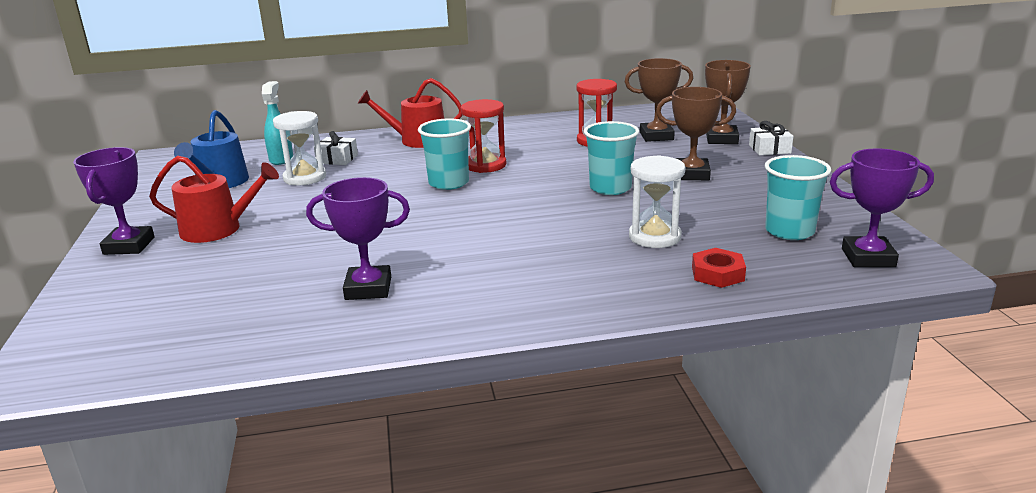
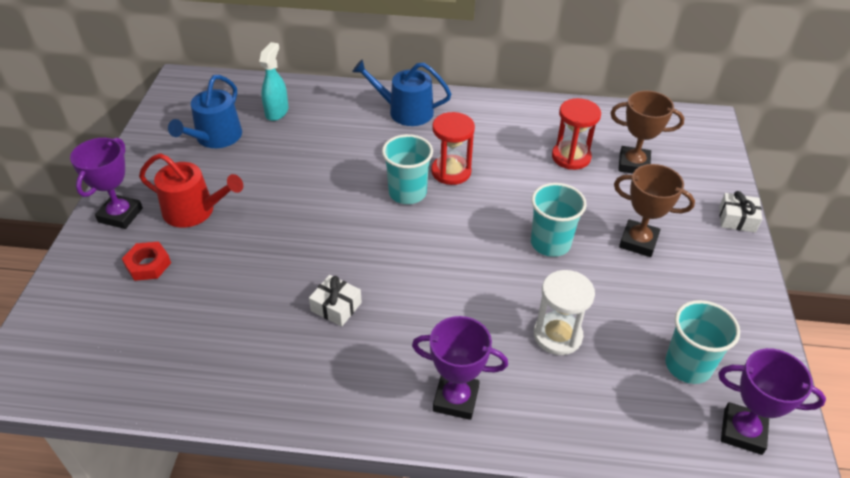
camera: 15 degrees right, 20 degrees up
white hourglass [273,111,326,185] -> none
purple trophy [306,177,410,300] -> purple trophy moved to [412,316,508,420]
white gift [314,131,358,165] -> white gift moved to [309,275,362,326]
red watering can [358,78,463,148] -> blue watering can [352,59,451,126]
red nut [692,248,746,288] -> red nut moved to [122,242,171,281]
brown trophy [705,60,751,144] -> none

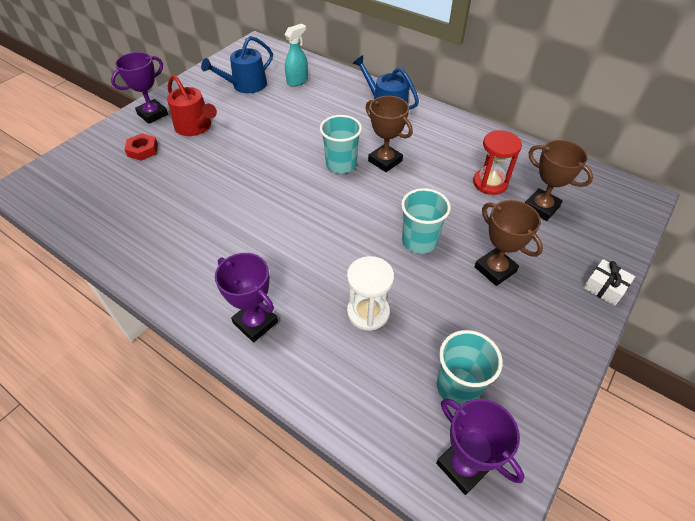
camera: 30 degrees right, 5 degrees up
white gift [309,275,362,326] -> none
red hourglass [431,112,475,185] -> brown trophy [366,96,413,172]

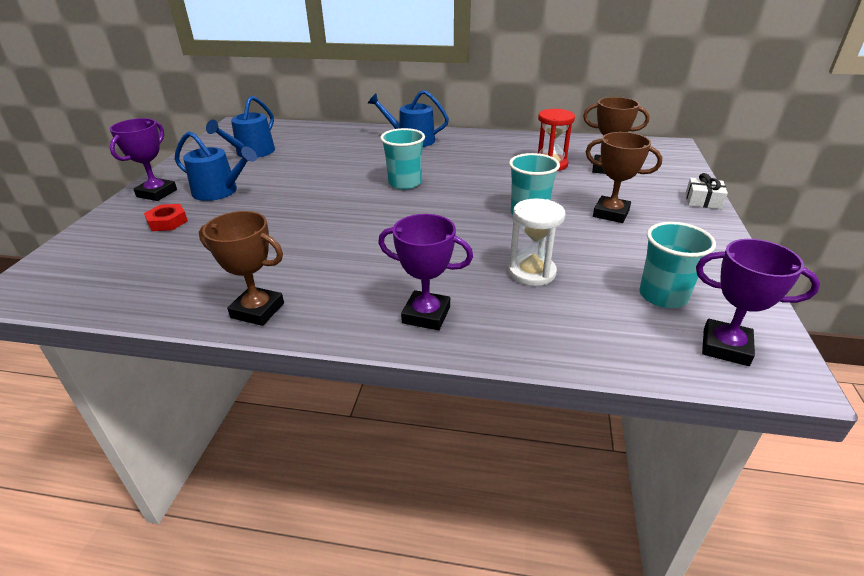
camera: 25 degrees left, 15 degrees down
red watering can [167,75,217,136] -> blue watering can [175,131,257,201]
turquoise spray bottle [285,24,308,87] -> none
brown trophy [366,96,413,172] -> brown trophy moved to [199,211,284,326]

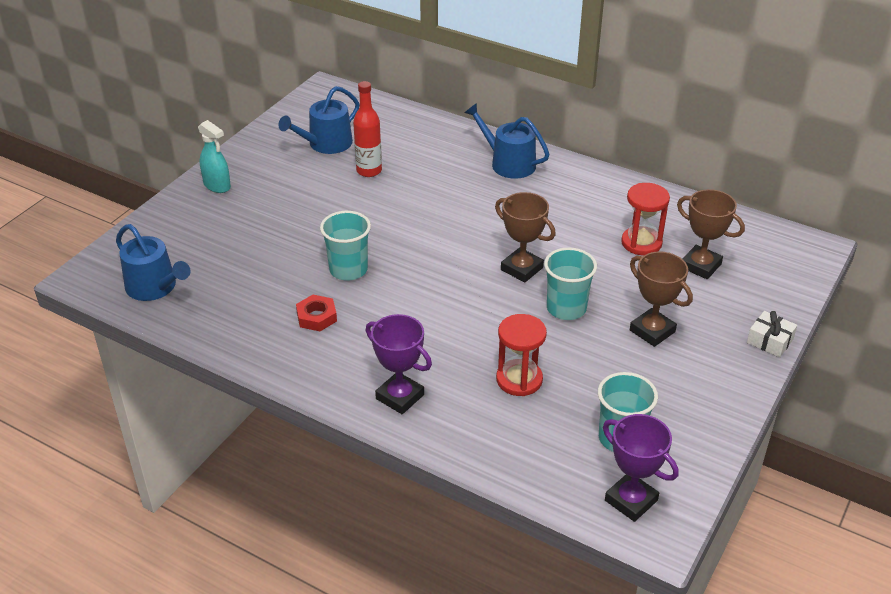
camera: 20 degrees right, 5 degrees up
purple trophy [110,118,177,201] -> turquoise spray bottle [198,120,231,193]
red nut [144,204,188,231] -> red nut moved to [296,295,337,331]
blue watering can [175,131,257,201] -> blue watering can moved to [116,224,190,301]
brown trophy [199,211,284,326] -> brown trophy moved to [495,192,556,282]
turquoise cup [380,128,425,189] -> turquoise cup moved to [320,211,371,280]
white hourglass [508,198,565,286] -> red hourglass [496,314,547,396]
none -> red bottle [353,81,382,177]

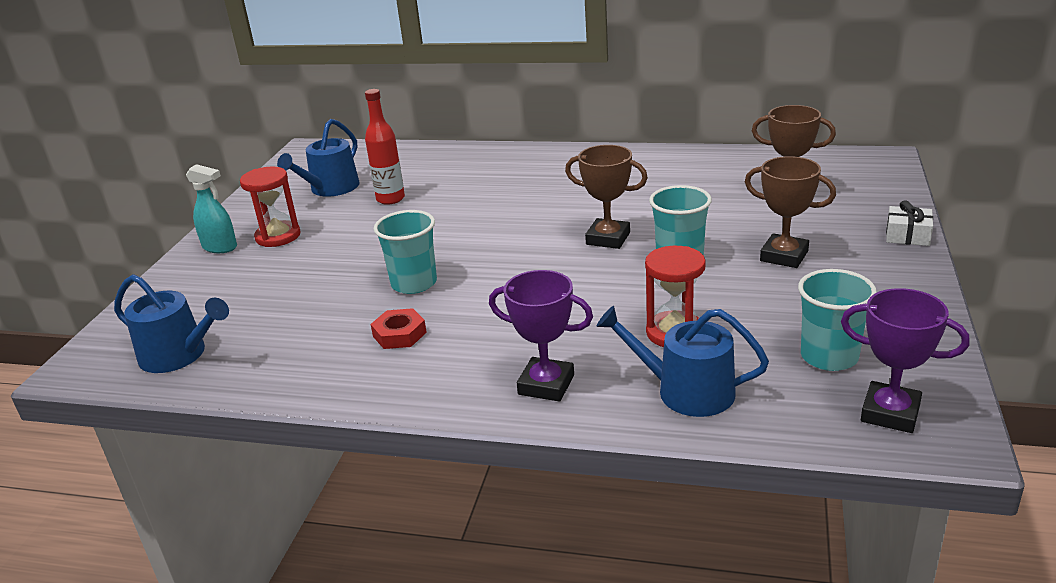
camera: 15 degrees left, 10 degrees down
blue watering can [464,103,550,179] -> blue watering can moved to [596,306,769,417]
red hourglass [621,183,670,255] -> red hourglass moved to [240,167,301,247]

